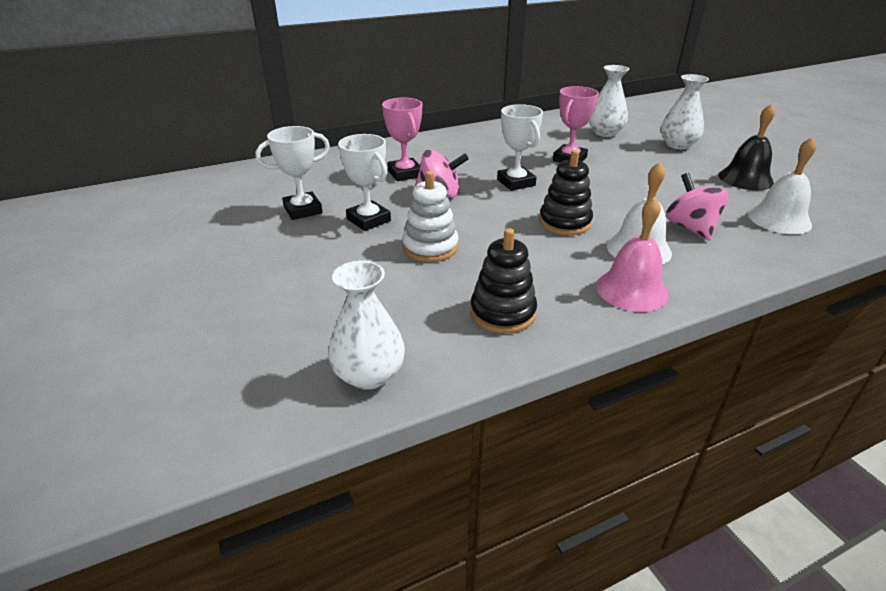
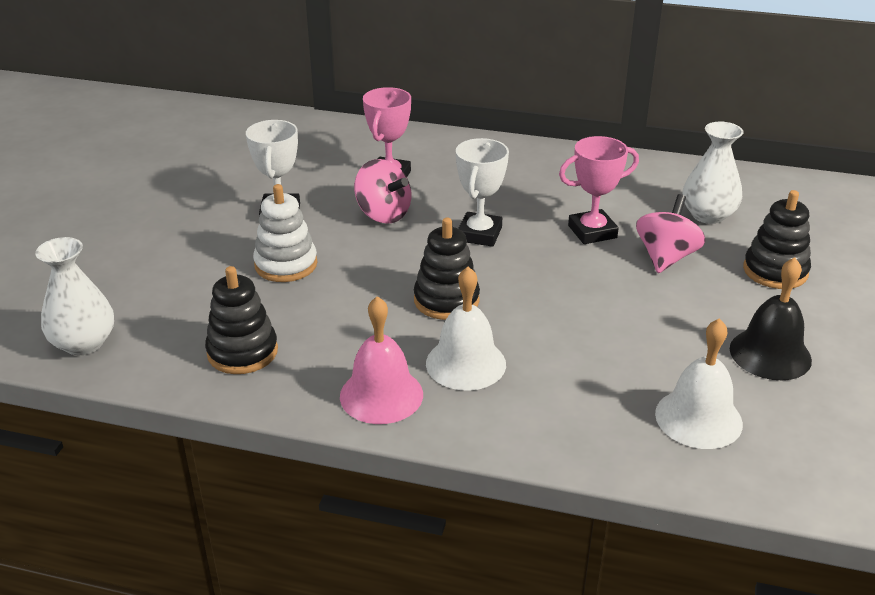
camera: 40 degrees right, 0 degrees up
white trophy [256,126,330,220] -> none
white vase [661,74,709,149] -> black stacking toy [743,190,811,289]
pink spinning top [666,173,729,241] -> pink spinning top moved to [636,194,706,273]

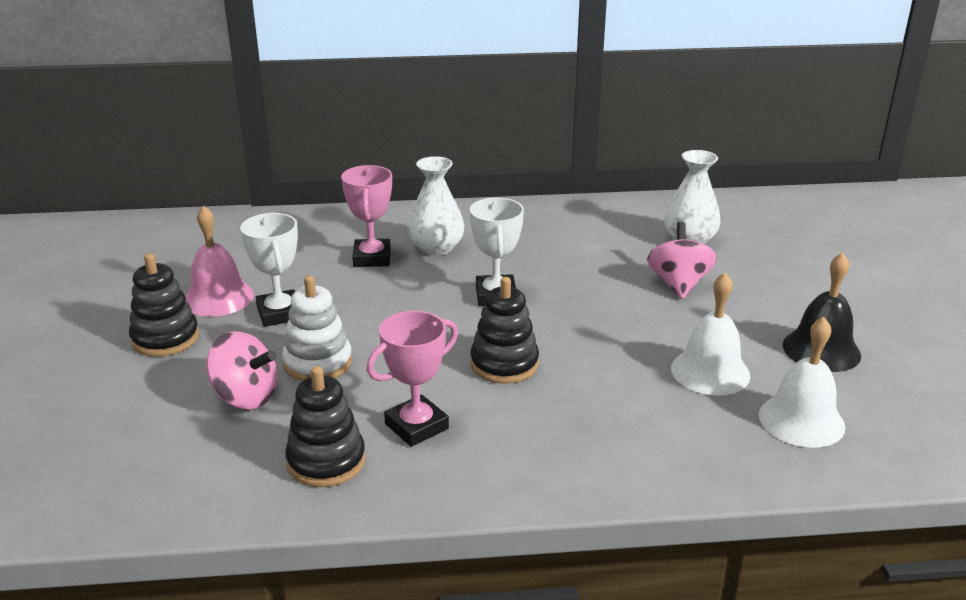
camera: 20 degrees left, 5 degrees down
white vase [35,237,114,355] -> white vase moved to [408,156,464,256]
pink bell [340,296,423,424] -> pink bell moved to [185,206,254,317]
pink spinning top [354,159,411,224] -> pink spinning top moved to [207,331,277,409]
white bell [426,267,506,391] -> white bell moved to [671,273,751,396]
pink trophy [559,136,639,244] -> pink trophy moved to [367,311,458,447]
black stacking toy [743,190,811,289] -> black stacking toy moved to [129,253,199,357]

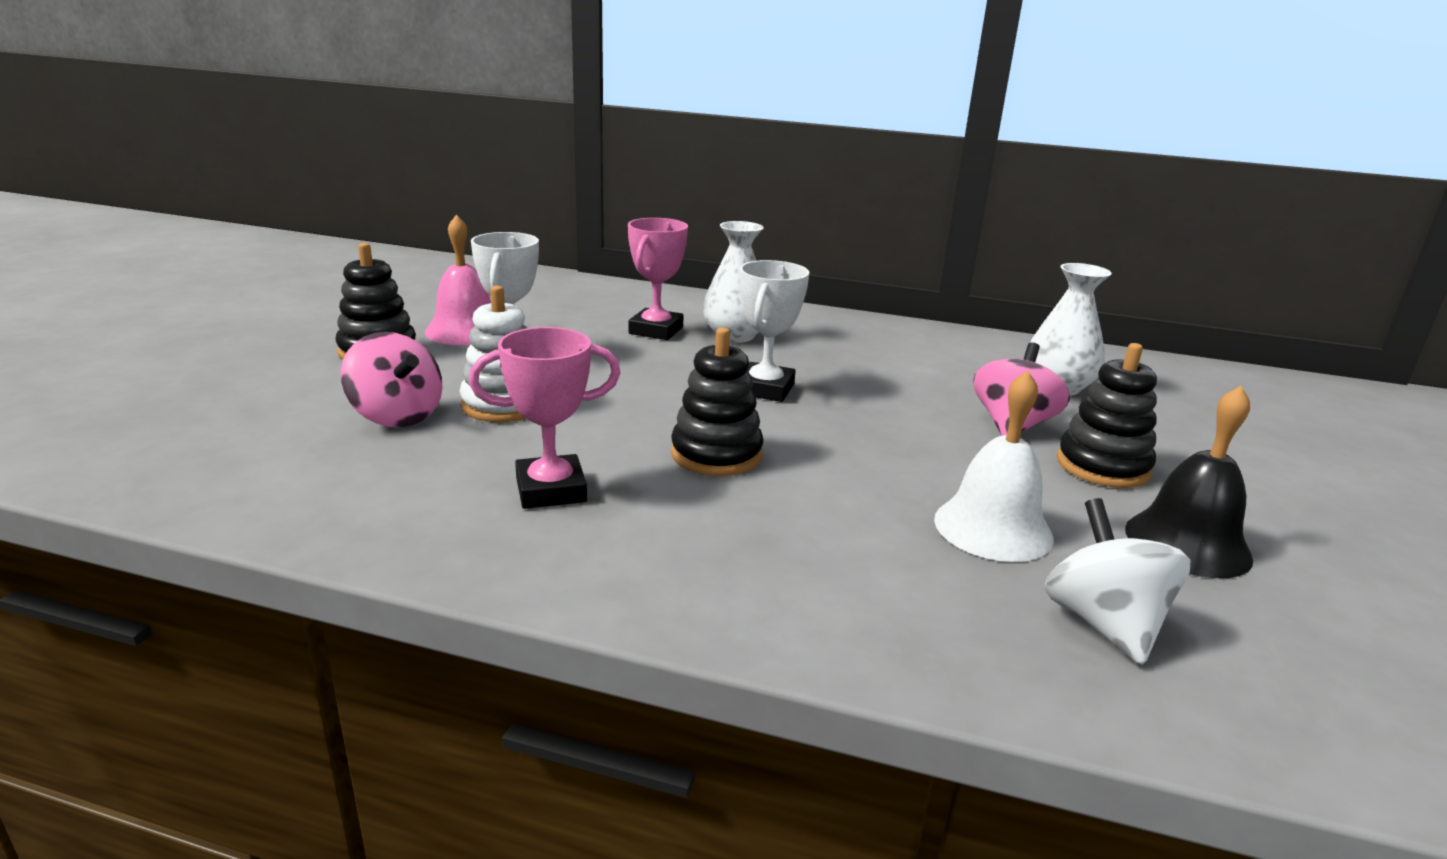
camera: 20 degrees right, 5 degrees down
black stacking toy [285,366,366,487] -> black stacking toy moved to [1057,343,1157,488]
white bell [759,317,846,448] -> white spinning top [1044,498,1190,665]

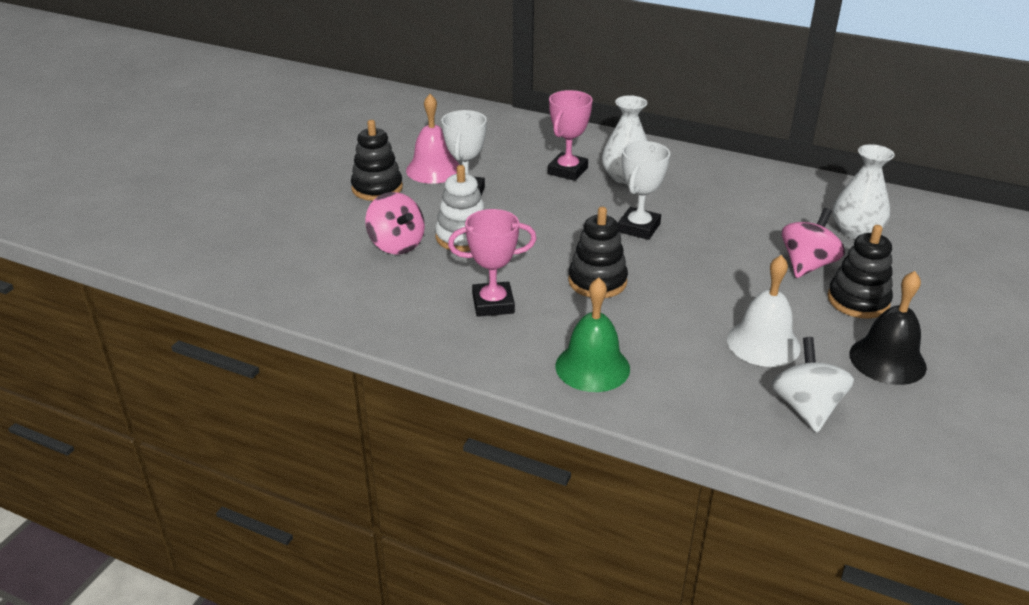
camera: 10 degrees right, 10 degrees up
none -> green bell [555,277,630,392]

